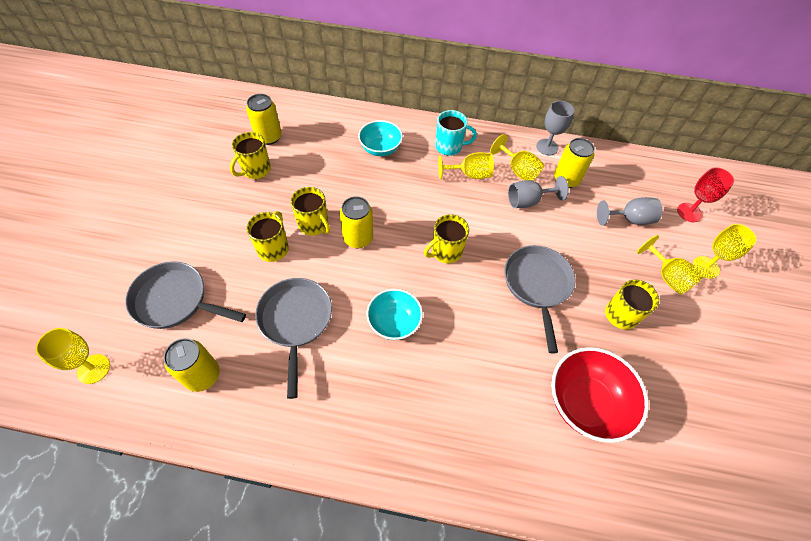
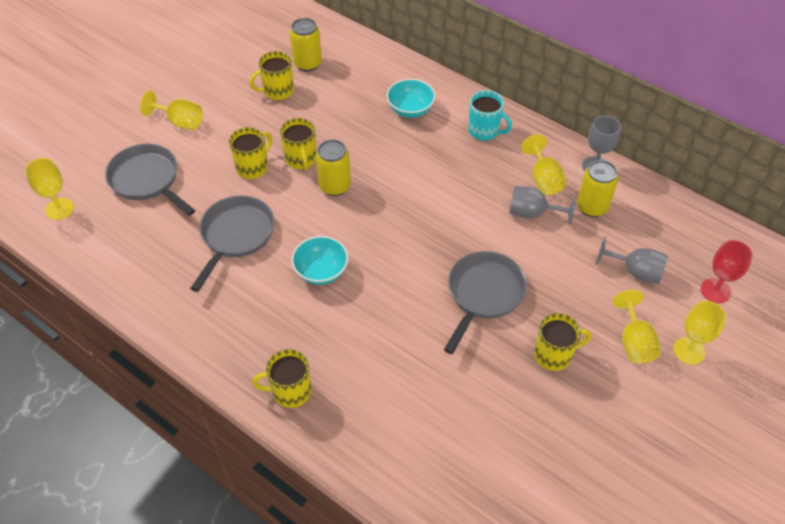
camera: 30 degrees right, 5 degrees down
yellow can [163,338,220,392] -> none
yellow mug [424,214,469,263] -> yellow mug moved to [252,349,311,408]
yellow goblet [438,152,494,180] -> yellow goblet moved to [140,91,203,130]
red bowl [551,347,649,443] -> none

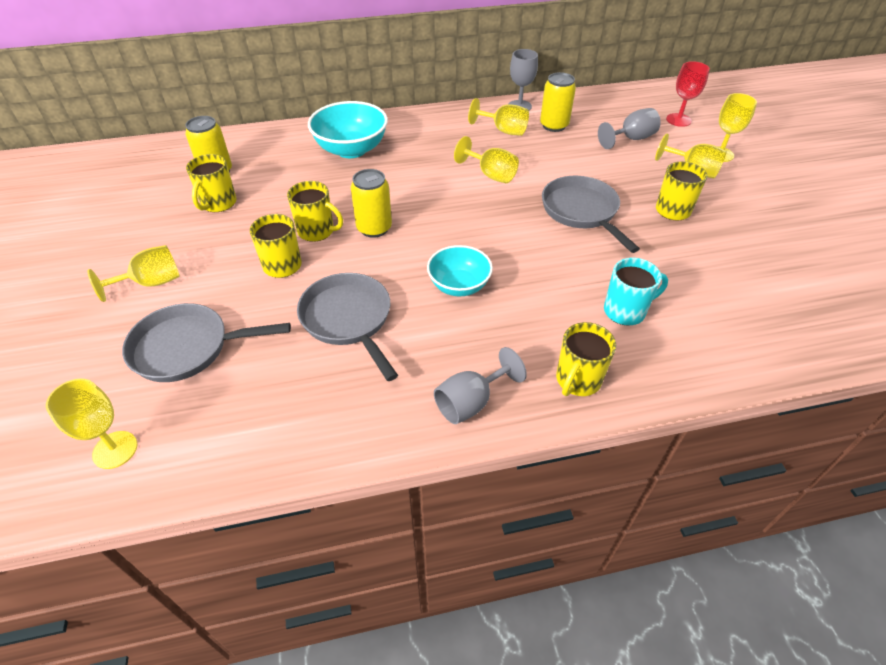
camera: 50 degrees left, 5 degrees down
turquoise bowl [386,79,436,118] -> turquoise bowl [308,101,388,158], size x1.54
turquoise mug [468,90,512,141] -> turquoise mug moved to [604,258,668,326]
grey goblet [509,186,576,225] -> grey goblet moved to [434,347,527,424]
none -> yellow goblet [454,136,519,183]

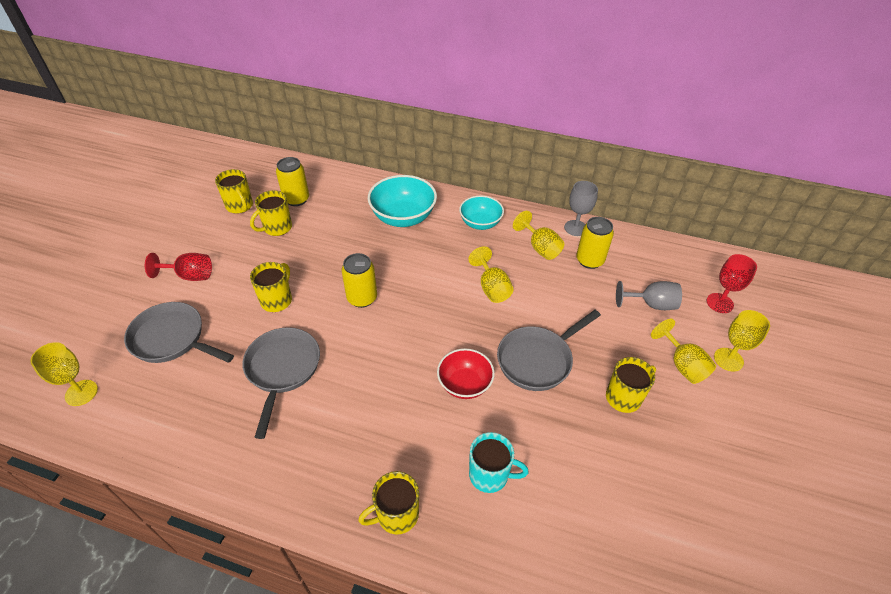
camera: 30 degrees right, 0 degrees up
yellow goblet [87,245,180,302] -> red goblet [145,253,212,281]
yellow mug [287,181,343,242] -> yellow mug moved to [215,169,253,214]
turquoise bowl [427,245,493,296] -> turquoise bowl moved to [459,195,504,230]
grey goblet [434,347,527,424] -> none
grey pan [542,176,640,253] -> grey pan turned 135 degrees counterclockwise [497,310,601,391]
none -> red bowl [437,348,495,399]

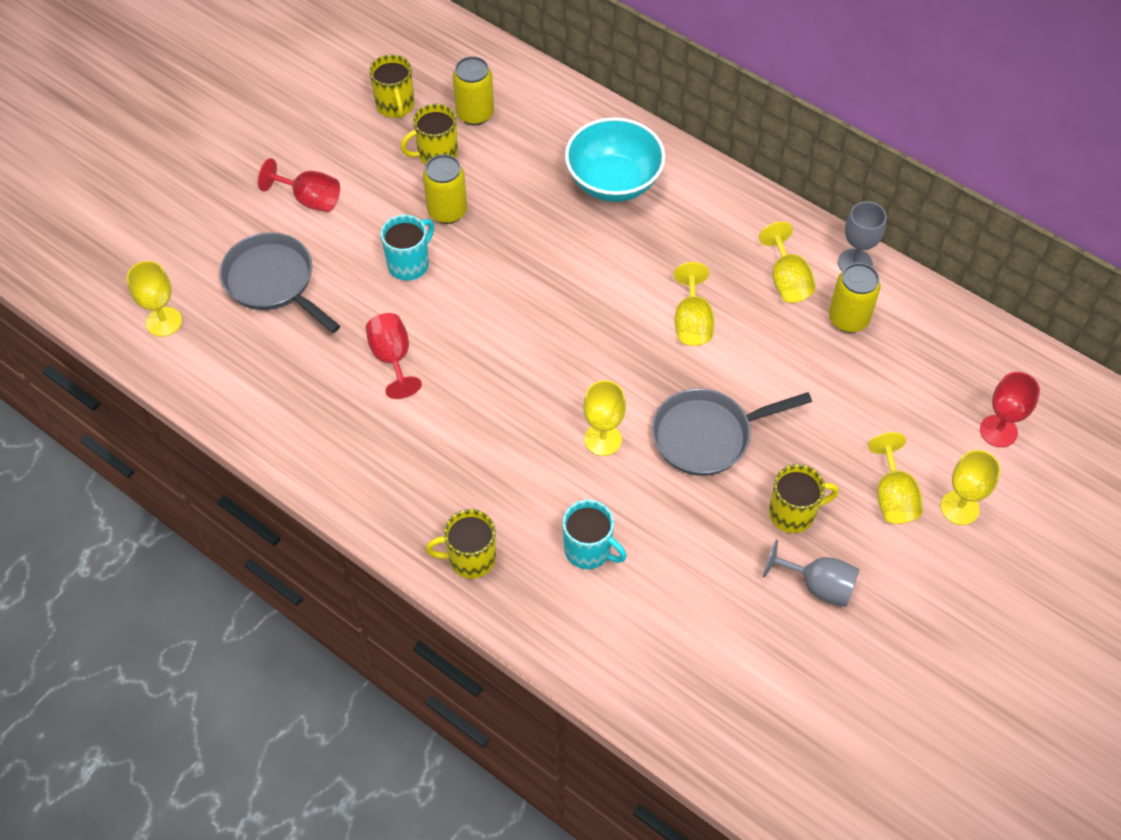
camera: 20 degrees right, 10 degrees up
grey pan [242,327,320,439] -> red goblet [366,313,422,399]
yellow mug [250,262,292,312] -> turquoise mug [381,215,434,280]
yellow can [342,253,377,308] -> yellow can moved to [423,154,467,224]
red bowl [437,348,495,399] -> yellow goblet [583,380,626,456]
turquoise bowl [459,195,504,230] -> none
grey goblet [616,281,682,310] -> grey goblet moved to [763,539,860,607]

